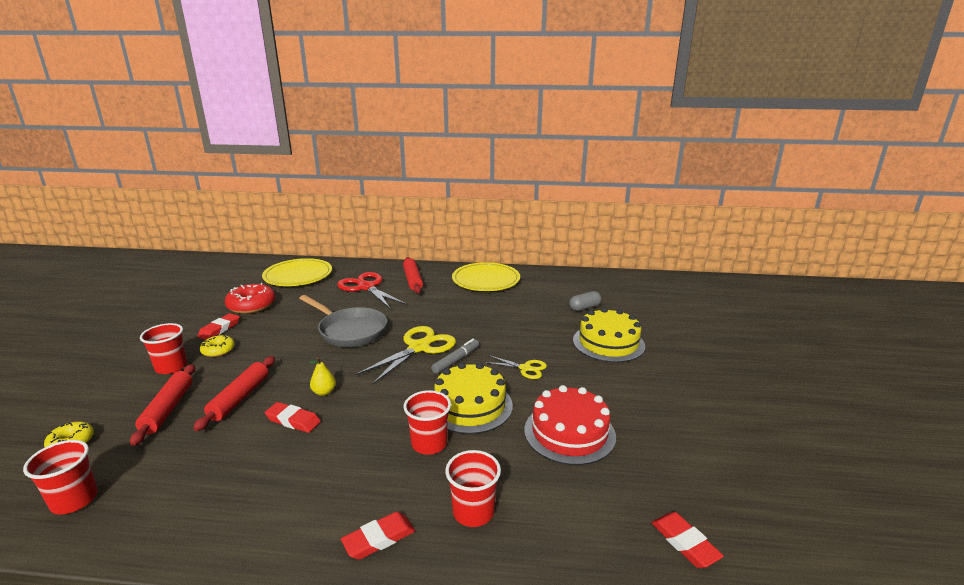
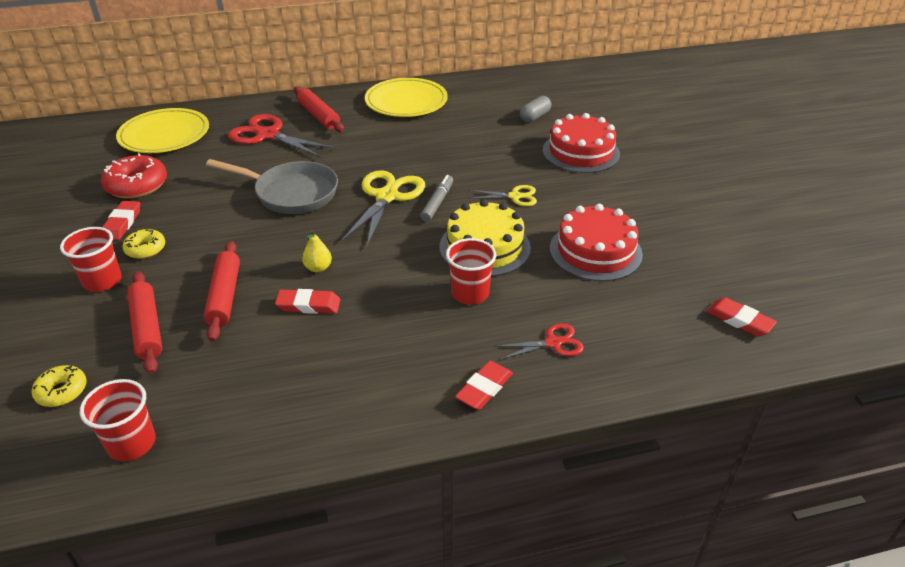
camera: 20 degrees left, 15 degrees up
red cup [445,450,501,527] -> red scissors [495,323,584,360]
yellow cake [573,308,645,363] -> red cake [543,113,620,173]

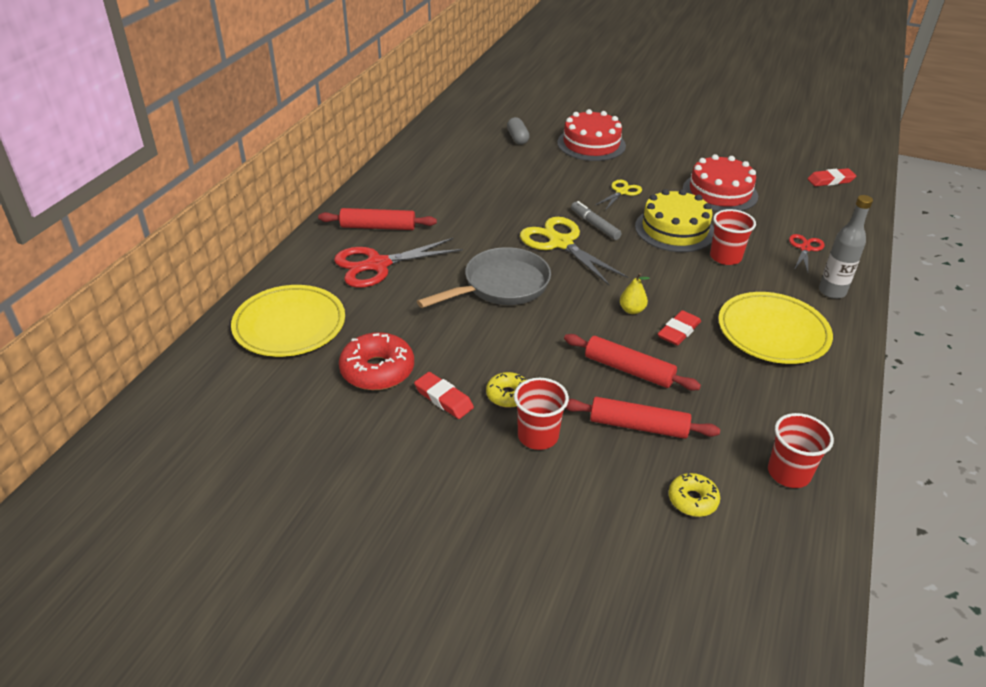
camera: 55 degrees left, 0 degrees up
yellow plate [365,78,448,117] -> yellow plate moved to [718,292,833,364]
red eraser [455,361,513,410] -> grey bottle [819,195,873,299]

